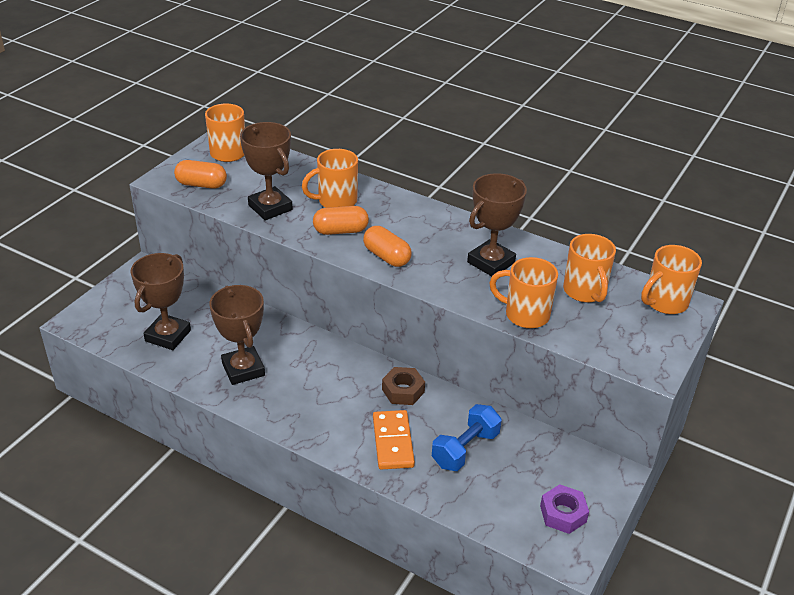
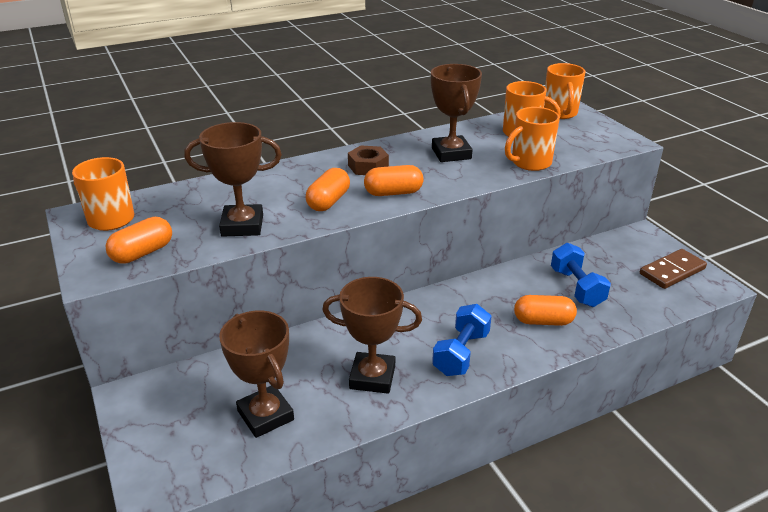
camera: 55 degrees left, 5 degrees down
orange mug [302,149,358,208] -> none
orange domino [373,410,415,470] -> orange capsule [514,295,577,326]
brown nut [382,367,425,405] -> brown nut moved to [348,145,389,175]
purple nut [540,484,589,534] -> brown domino [640,249,707,289]
none -> blue dumbbell [432,304,492,376]

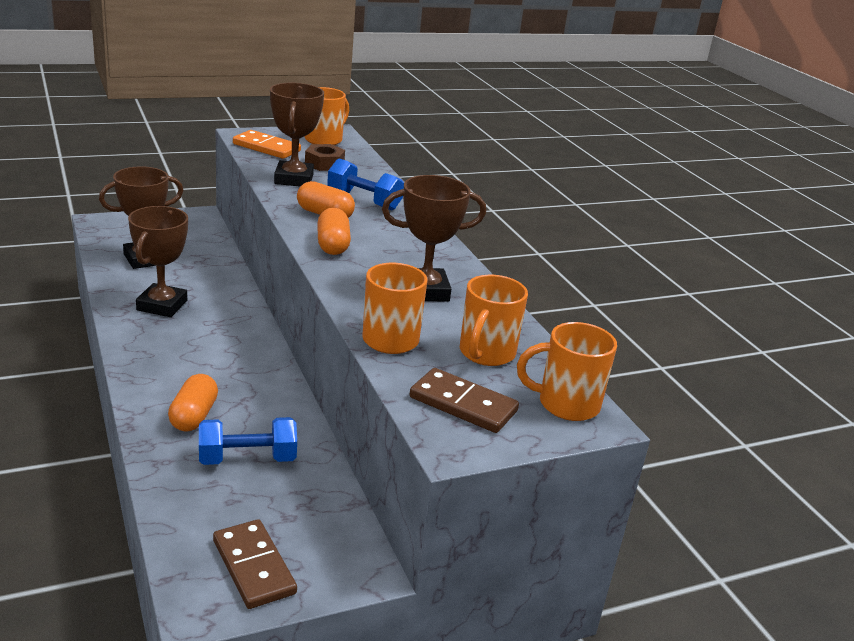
camera: 90 degrees right, 5 degrees down
orange capsule [106,217,172,264] -> orange domino [233,130,301,159]
brown nut [348,145,389,175] -> brown nut moved to [305,144,345,171]
blue dumbbell [432,304,492,376] -> blue dumbbell moved to [327,158,404,210]
none -> brown domino [410,368,519,433]

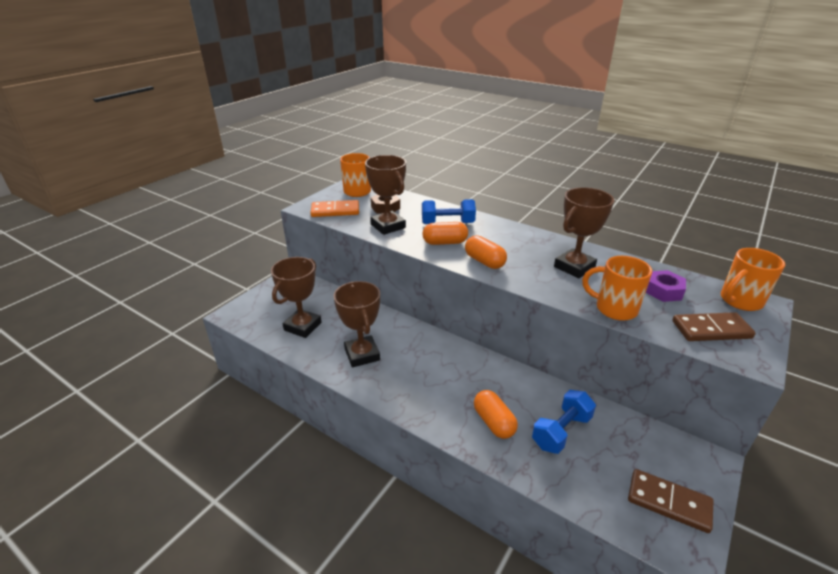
camera: 30 degrees left, 5 degrees up
orange mug [460,275,528,366] -> purple nut [646,270,686,302]

